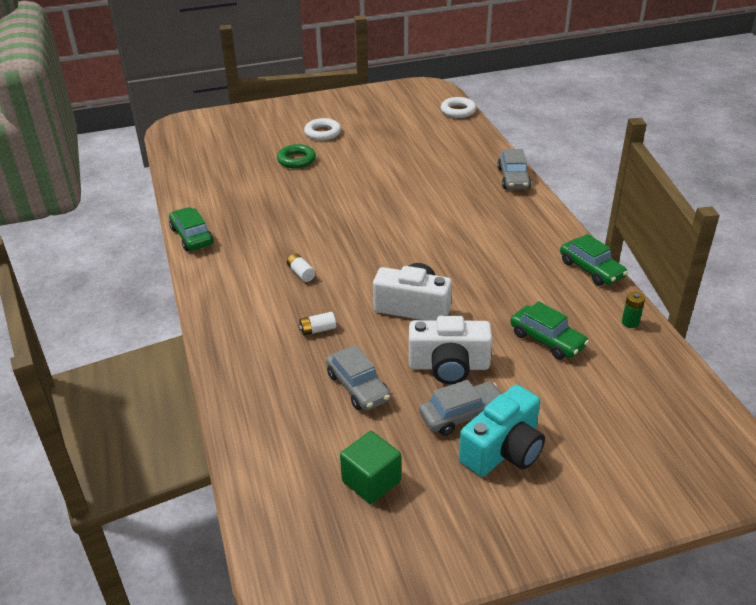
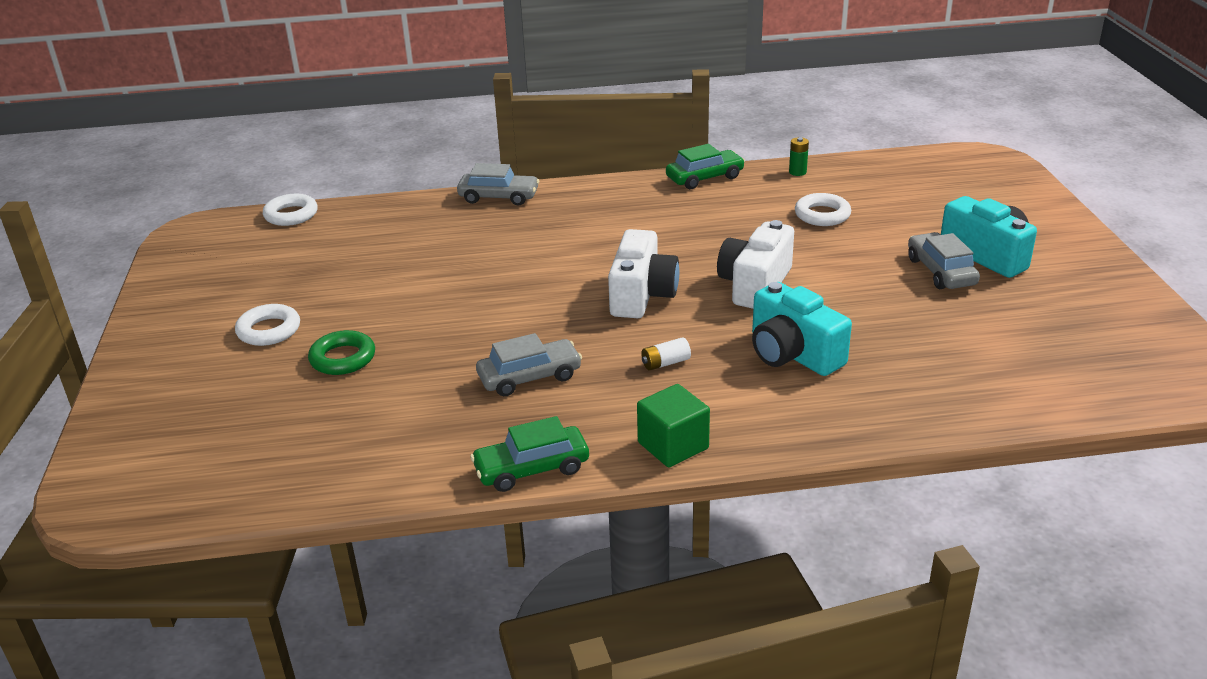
camera: 80 degrees left, 5 degrees down
white battery [299,312,336,336] -> turquoise camera [752,282,852,376]
grey car [326,345,391,411] -> grey car moved to [476,333,582,396]
green cube [340,431,401,504] -> green cube moved to [637,384,710,468]
white camera [409,316,493,384] -> white camera moved to [608,229,679,318]
green car [510,301,589,360] -> white ring [795,193,851,226]

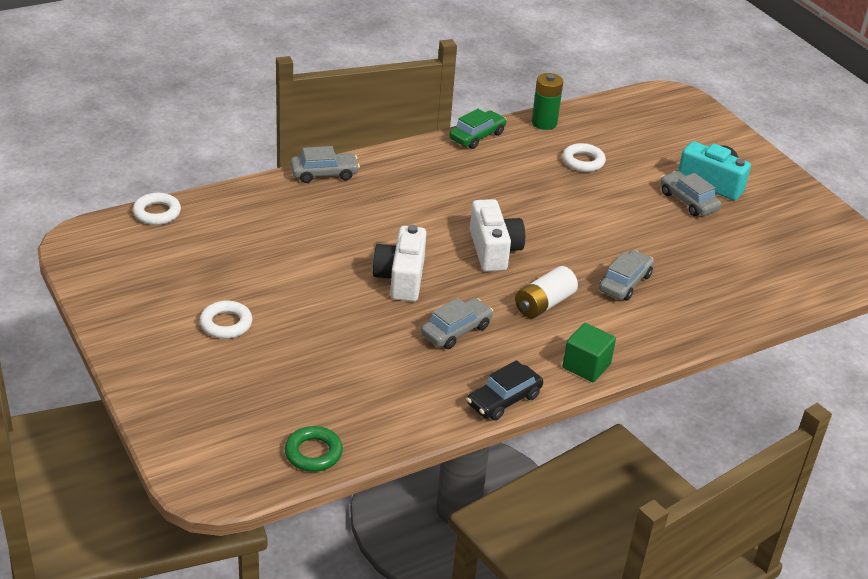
camera: 25 degrees left, 5 degrees up
green ring [308,330,375,375] -> green ring moved to [285,426,343,472]
green car [470,416,589,492] -> black car [467,360,543,420]
white battery [641,337,691,371] -> white battery [515,266,578,318], size x1.84
white camera [717,220,794,309] -> white camera moved to [372,225,426,302]
turquoise camera [752,282,852,376] -> grey car [599,250,654,301]
green battery [789,137,809,176] -> green battery [532,73,563,130], size x1.84

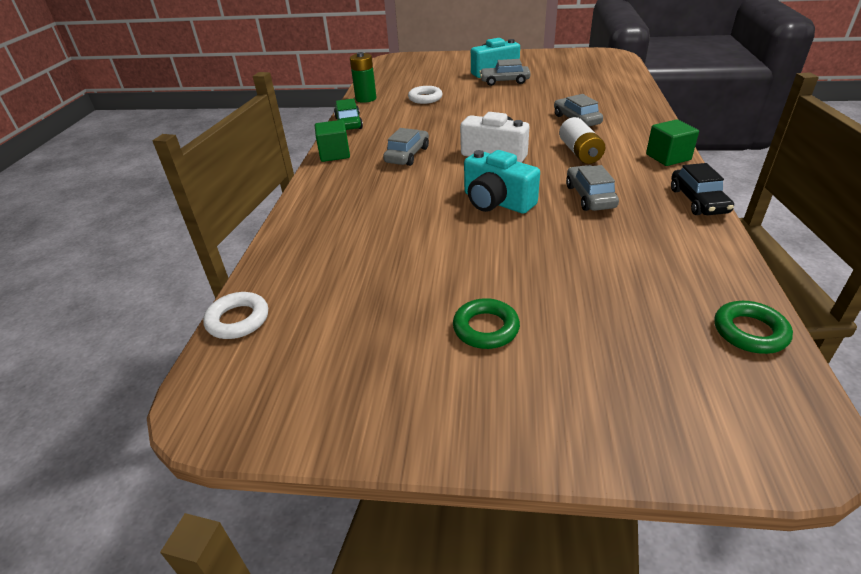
camera: 50 degrees left, 0 degrees up
white ring [200,301,252,339] -> green ring [453,298,520,349]
grey car [290,146,360,183] -> grey car moved to [383,128,429,166]
white camera [372,225,426,302] -> turquoise camera [464,150,540,214]
none -> green cube [315,120,350,162]

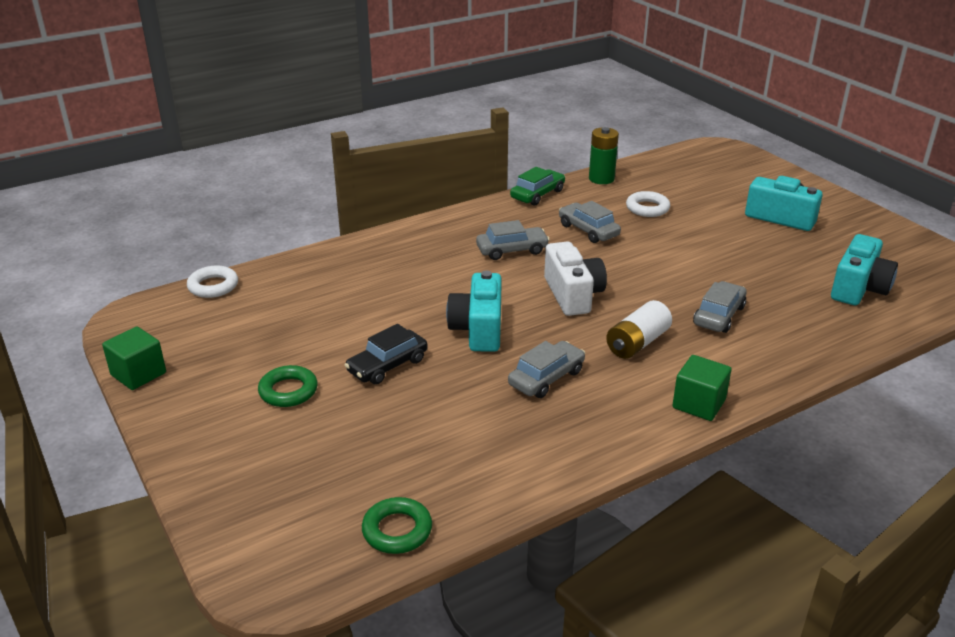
camera: 50 degrees right, 5 degrees down
green cube [315,120,350,162] -> green cube moved to [102,326,166,390]
grey car [479,59,531,86] -> grey car moved to [559,201,621,243]
black car [671,163,734,215] -> black car moved to [345,324,427,385]
none -> turquoise camera [831,234,898,305]

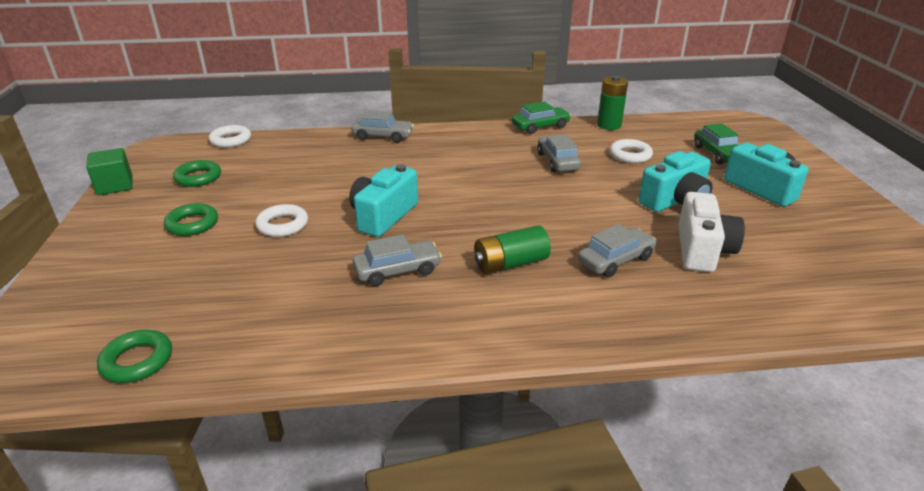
camera: 25 degrees right, 0 degrees up
black car [345,324,427,385] -> white ring [255,204,308,237]
grey car [476,220,550,260] -> grey car moved to [351,110,414,143]
white camera [544,241,607,316] -> white camera moved to [678,192,745,272]
white battery [606,300,672,359] -> green battery [474,225,551,274]
green cube [672,355,732,421] -> none
turquoise camera [831,234,898,305] -> turquoise camera moved to [638,151,713,212]
none -> green ring [173,160,221,187]
none -> green car [694,123,738,164]

